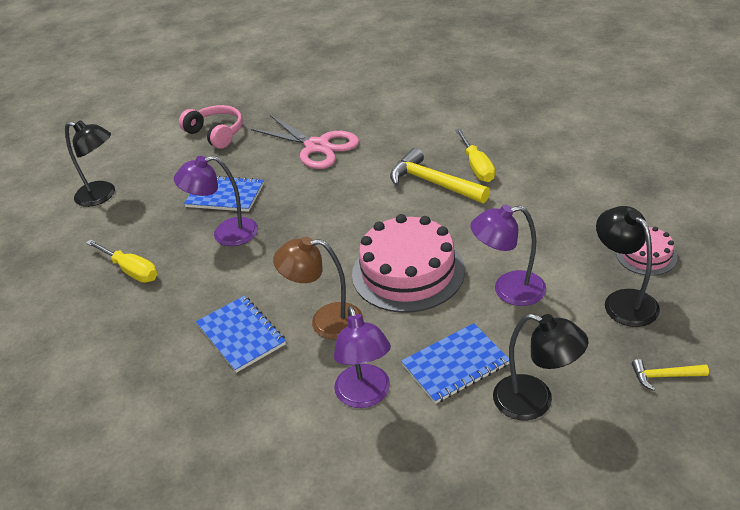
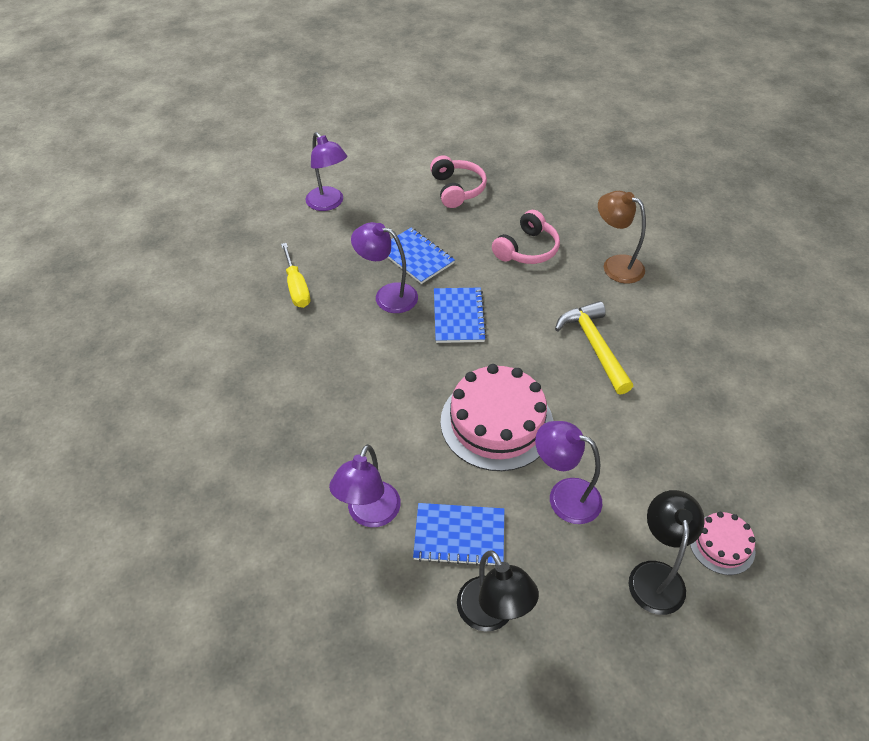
camera: 30 degrees right, 10 degrees up
black lamp [65,120,115,207] -> purple lamp [305,132,347,211]
blue notebook [196,296,286,373] -> blue notebook moved to [434,288,487,343]
pink scissors [251,115,359,169] -> pink headphones [492,210,560,264]
brown lamp [273,237,363,340] -> brown lamp moved to [598,191,646,283]
yellow screwdriver [455,128,495,182] -> none
yellow hammer [632,359,709,391] -> none

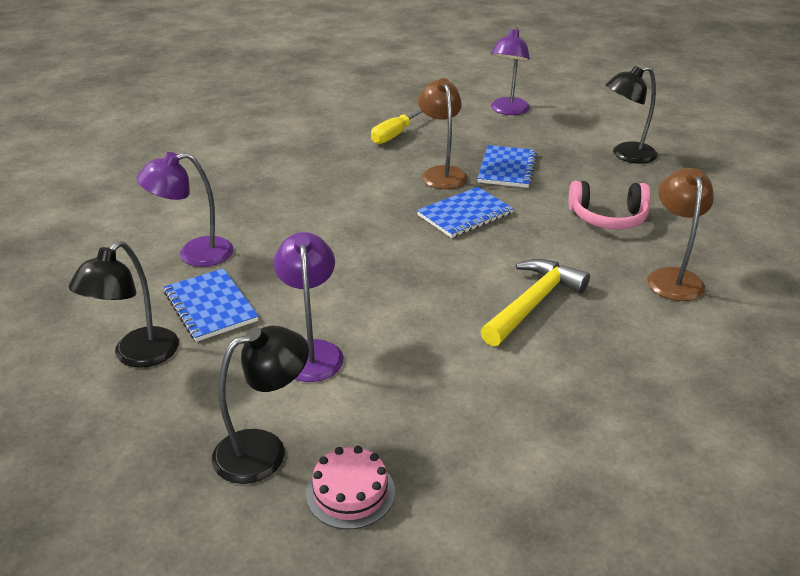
camera: 55 degrees right, 15 degrees down
purple lamp [351,222,418,313] -> brown lamp [418,78,468,189]
pink headphones [430,155,487,208] -> black lamp [606,66,658,163]
pink cake [441,364,553,471] -> none

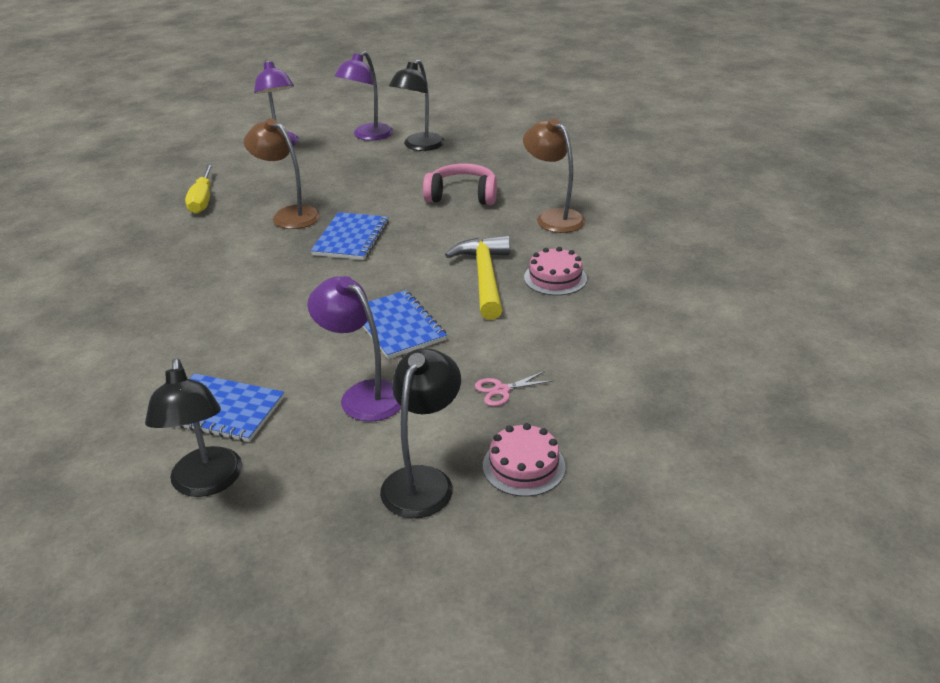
camera: 40 degrees left, 0 degrees up
purple lamp [136,152,234,267] -> purple lamp moved to [334,51,393,140]
blue notebook [477,145,537,188] -> blue notebook moved to [363,290,447,359]
pink headphones [568,181,651,229] -> pink headphones turned 135 degrees counterclockwise [423,164,497,205]
none -> pink scissors [475,371,554,406]
none -> pink cake [524,247,587,296]

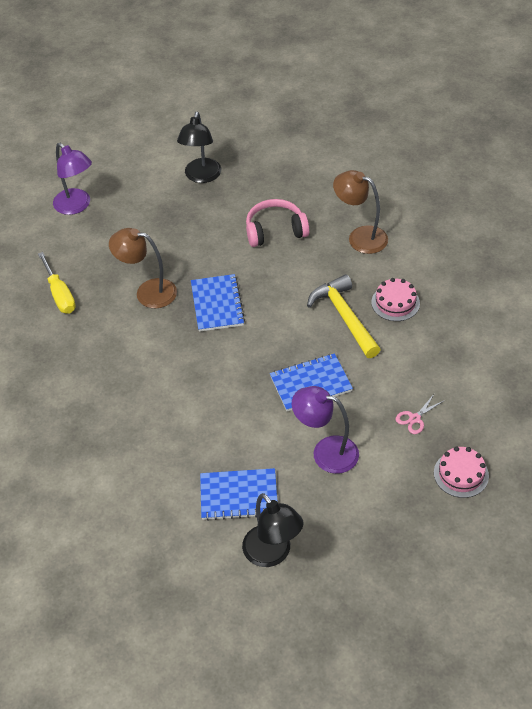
camera: 20 degrees left, 15 degrees up
purple lamp [334,51,393,140] -> none
blue notebook [363,290,447,359] -> blue notebook turned 60 degrees counterclockwise [270,353,353,411]
black lamp [380,348,461,518] -> none

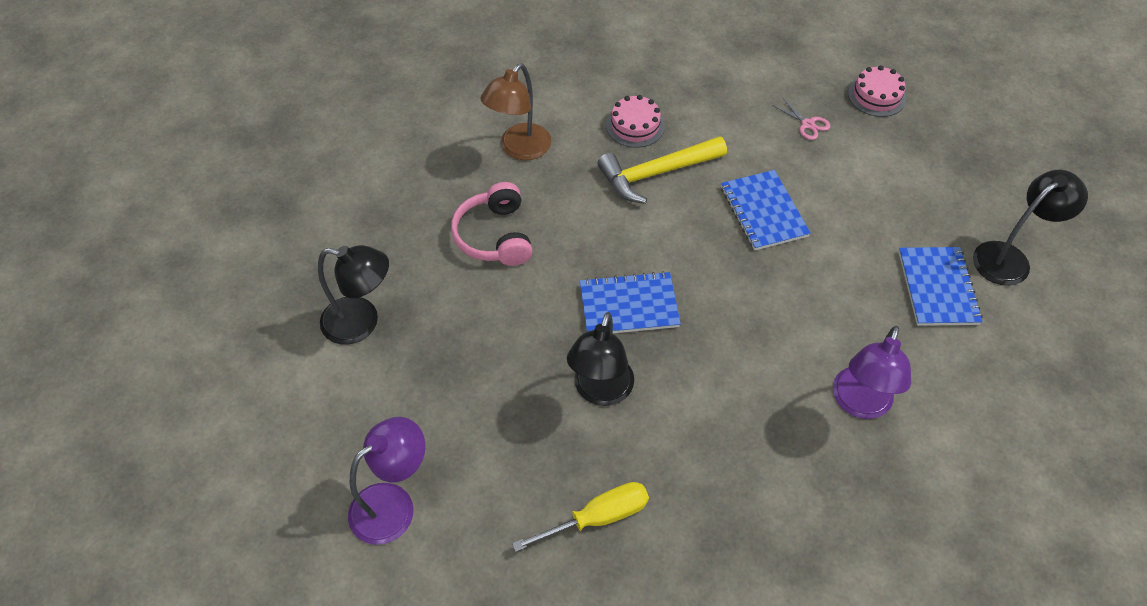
camera: 90 degrees left, 5 degrees up
brown lamp [109,228,177,308] -> black lamp [567,312,634,406]
purple lamp [292,386,359,474] -> purple lamp moved to [833,326,911,419]

